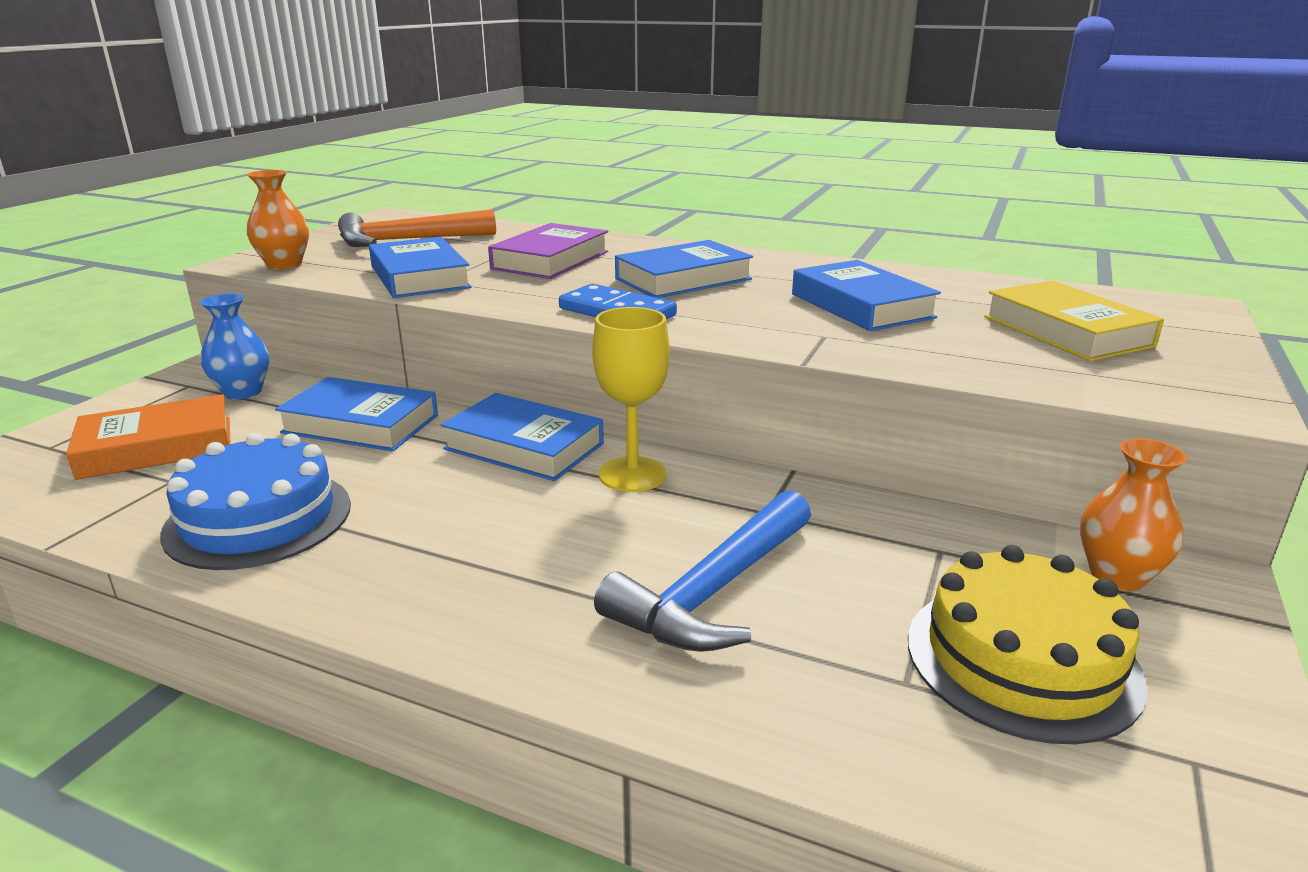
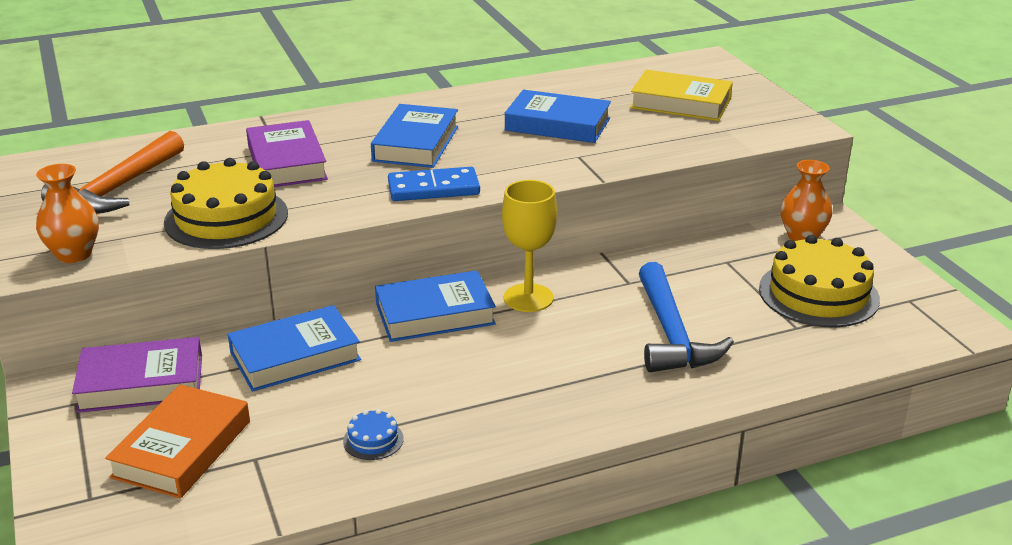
camera: 45 degrees left, 5 degrees up
blue cake [160,433,351,570] -> blue cake [343,409,404,460], size x0.43
blue vase [200,294,269,400] -> purple book [72,337,202,413]
blue book [369,237,472,298] -> yellow cake [164,158,288,249]

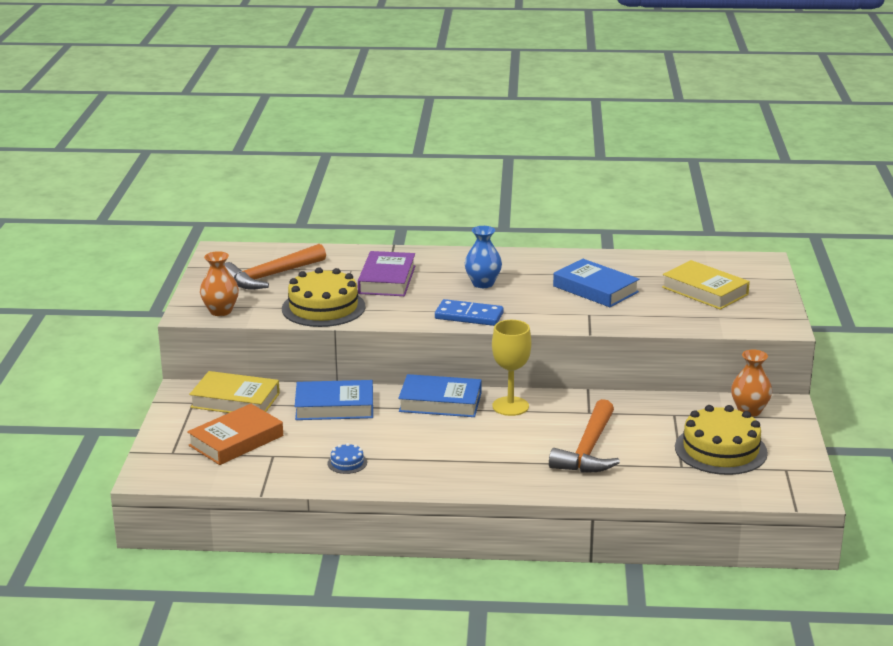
camera: 25 degrees right, 5 degrees down
purple book [72,337,202,413] -> yellow book [189,371,280,413]
blue book [371,104,458,168] -> blue vase [465,226,502,288]
blue hammer [639,262,734,372] -> orange hammer [549,399,620,472]

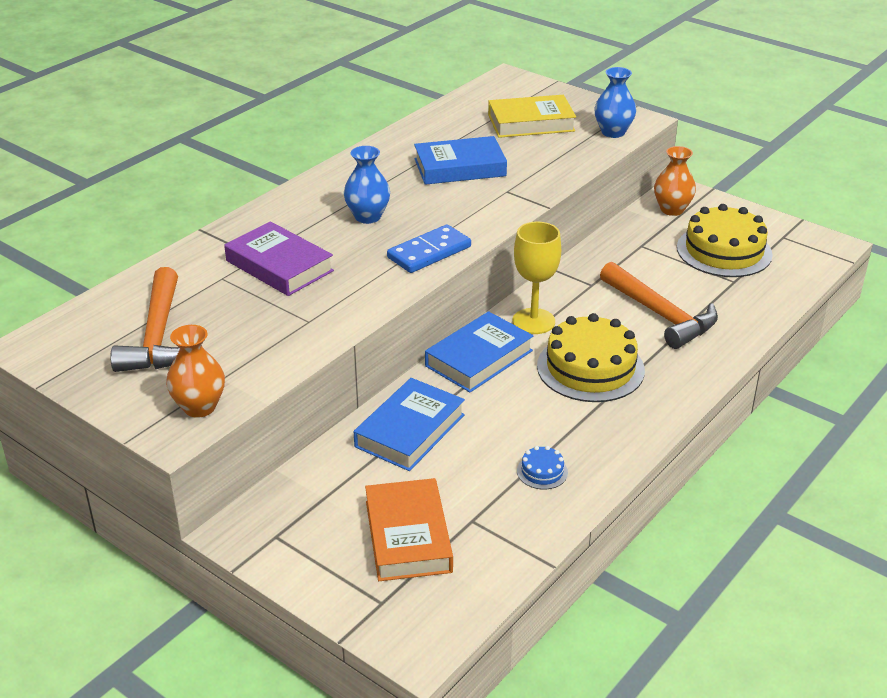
camera: 55 degrees left, 10 degrees up
yellow book [189,371,280,413] -> none
yellow cake [282,267,366,327] -> yellow cake moved to [537,313,645,402]
none -> blue vase [594,67,636,138]

